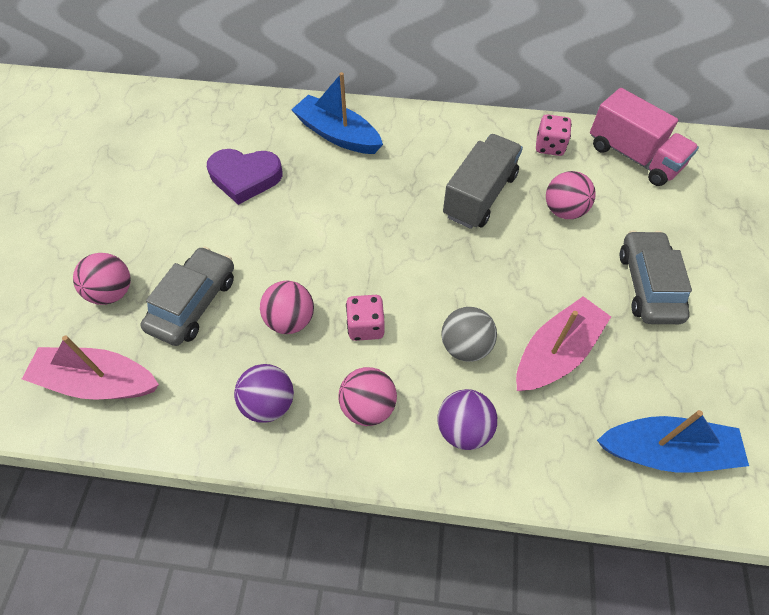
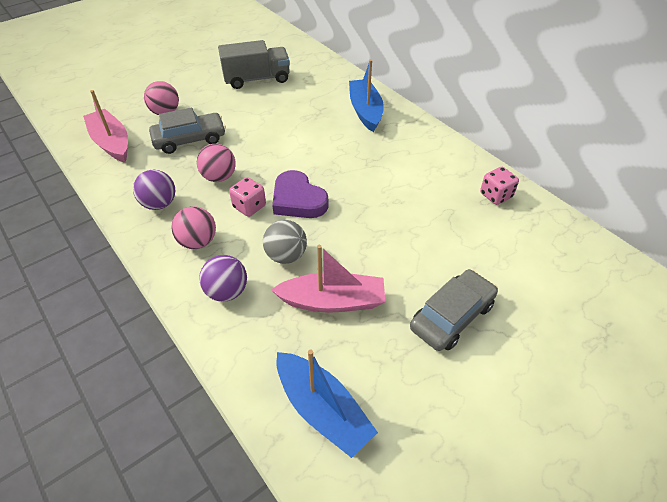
camera: 45 degrees right, 10 degrees down
purple heart [207,149,283,205] -> purple heart moved to [272,170,328,218]
grey truck [443,134,523,229] -> grey truck moved to [218,40,290,89]
pink ball [546,171,596,219] -> none
pink truck [590,88,699,186] -> none

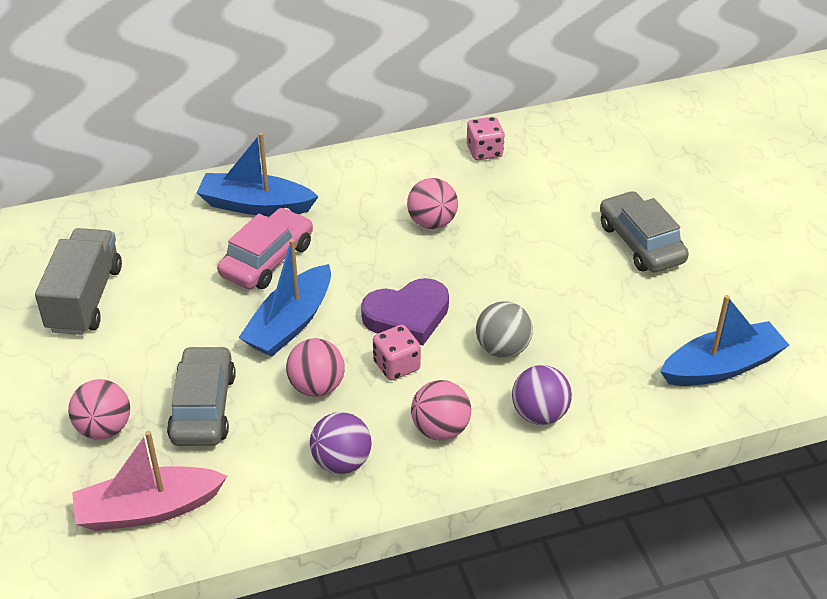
camera: 70 degrees left, 5 degrees down
pink boat [271,245,385,313] -> none
none -> pink car [217,208,313,289]
none -> blue boat [238,239,331,357]
none -> pink ball [407,178,458,229]

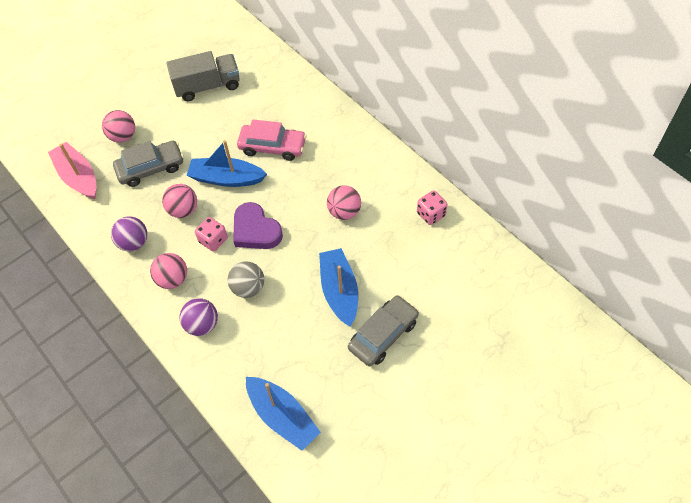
camera: 70 degrees right, 15 degrees up
blue boat [197,132,319,216] -> blue boat moved to [319,248,358,326]

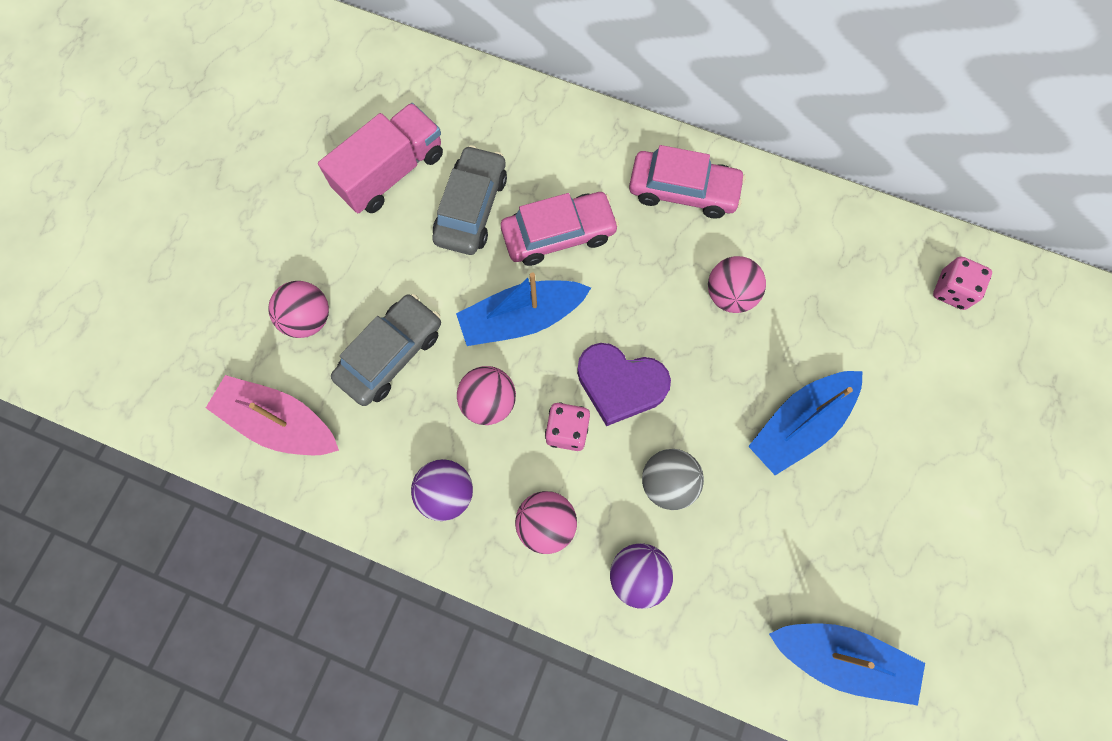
camera: 30 degrees left, 15 degrees up
grey truck [166,51,240,101] -> pink truck [318,103,443,213]
blue boat [319,248,358,326] -> blue boat turned 90 degrees counterclockwise [748,371,863,475]
grey car [348,295,419,366] -> grey car moved to [432,145,507,255]
pink dice [417,191,447,225] -> pink dice moved to [933,257,992,310]
none -> pink car [629,145,746,219]

